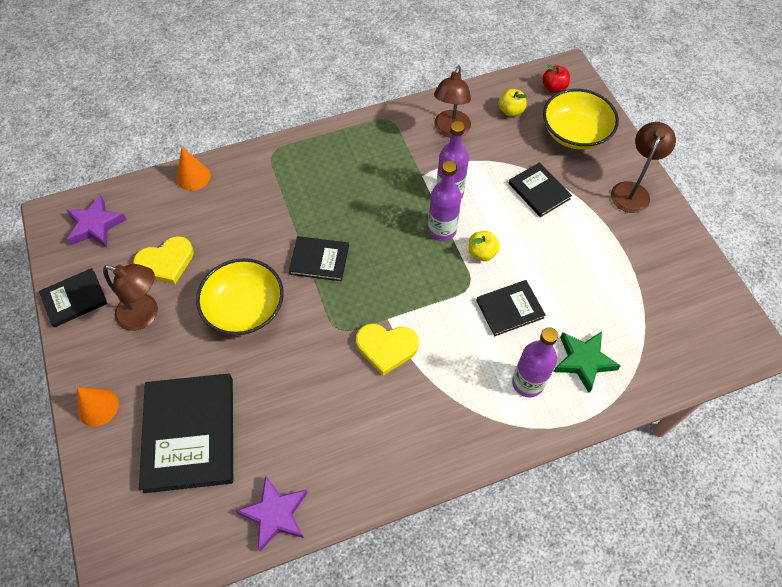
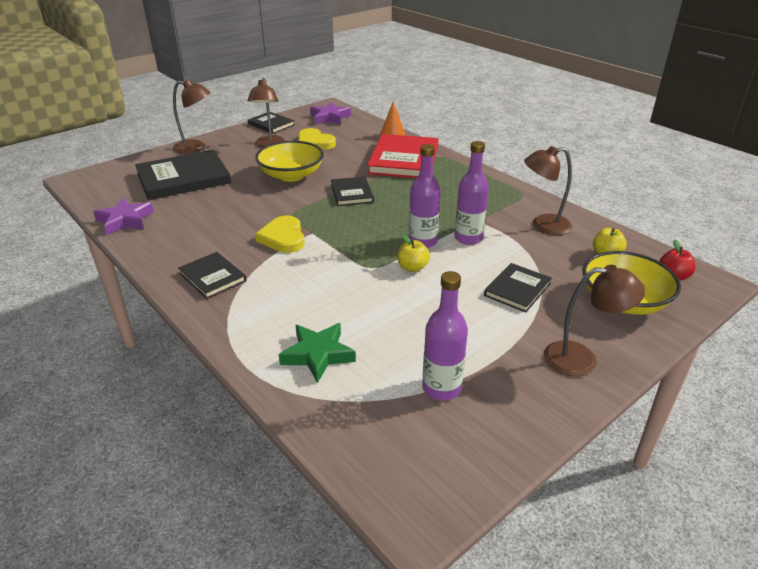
camera: 70 degrees right, 25 degrees down
orange cone [77,387,119,427] -> brown lamp [173,80,210,154]
black book [476,280,546,336] -> black book moved to [178,252,246,299]
purple bottle [512,327,558,398] -> purple bottle moved to [422,271,468,401]
none -> red book [367,134,439,178]

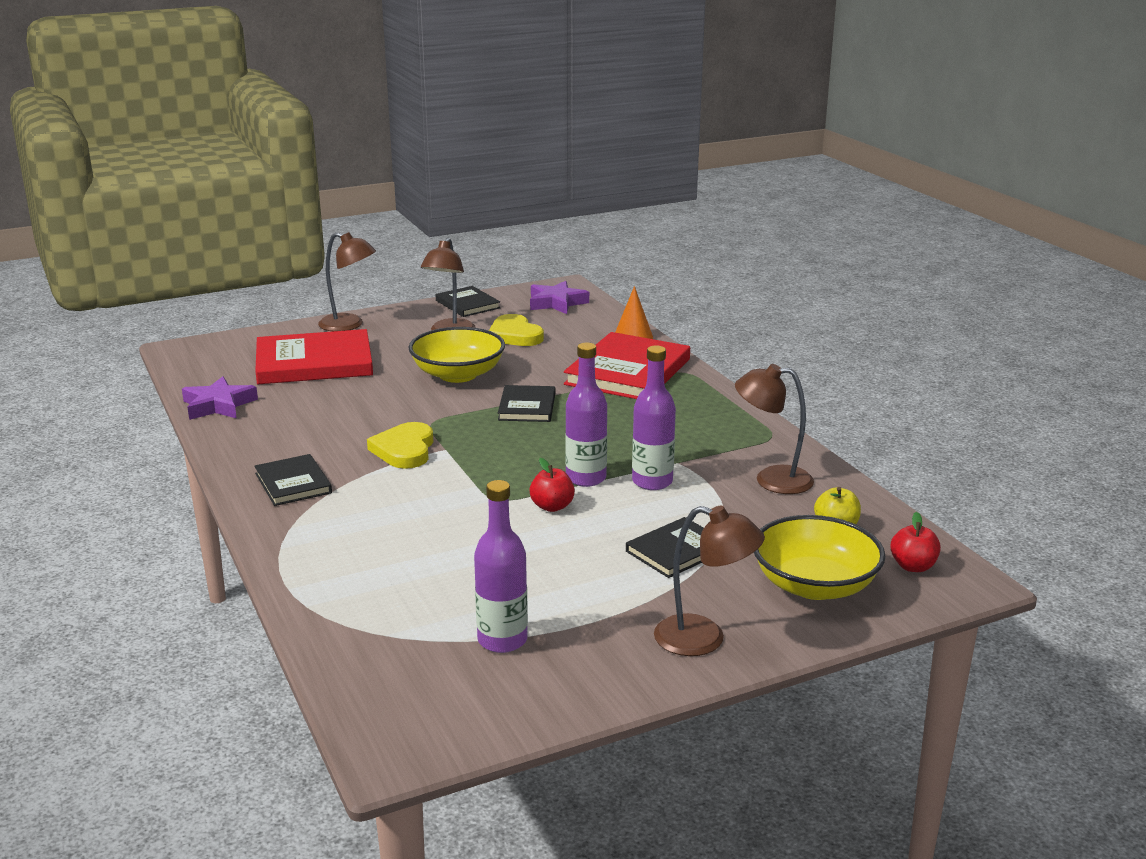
camera: 15 degrees right, 10 degrees down
black book [135,150,231,200] -> red book [255,329,373,384]
green star [279,323,356,383] -> none
yellow apple [397,234,430,272] -> red apple [529,458,575,512]

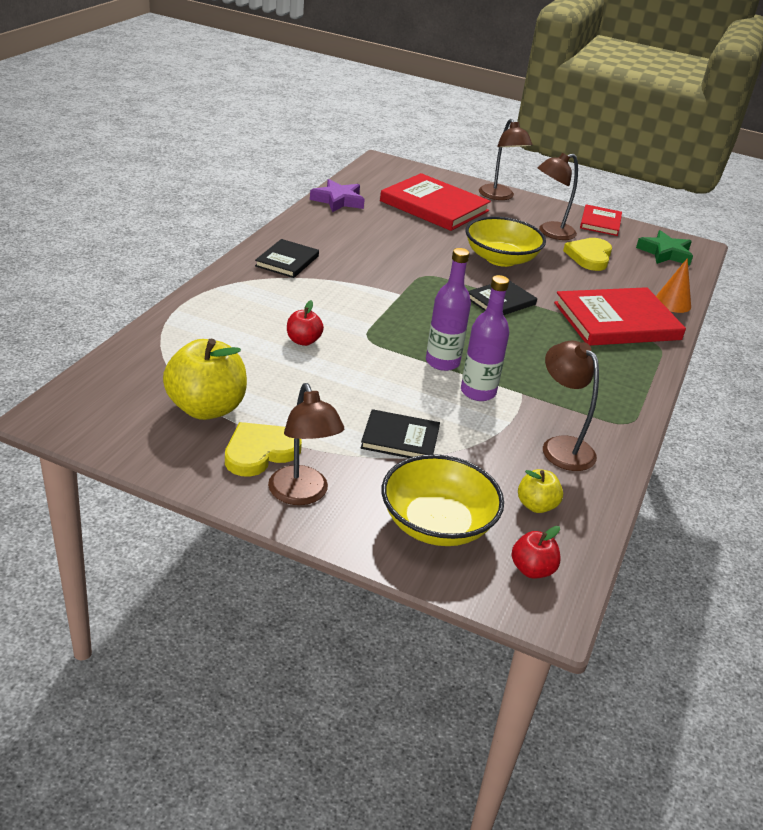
camera: 45 degrees right, 10 degrees up
yellow heart [367,422,433,469] -> yellow heart moved to [225,422,302,477]
black book [436,286,500,317] -> red book [580,204,622,236]
purple bottle [474,480,528,653] -> yellow apple [163,339,247,420]
red apple [529,458,575,512] -> red apple moved to [287,300,324,346]
purple star [530,281,589,314] -> green star [636,230,693,265]

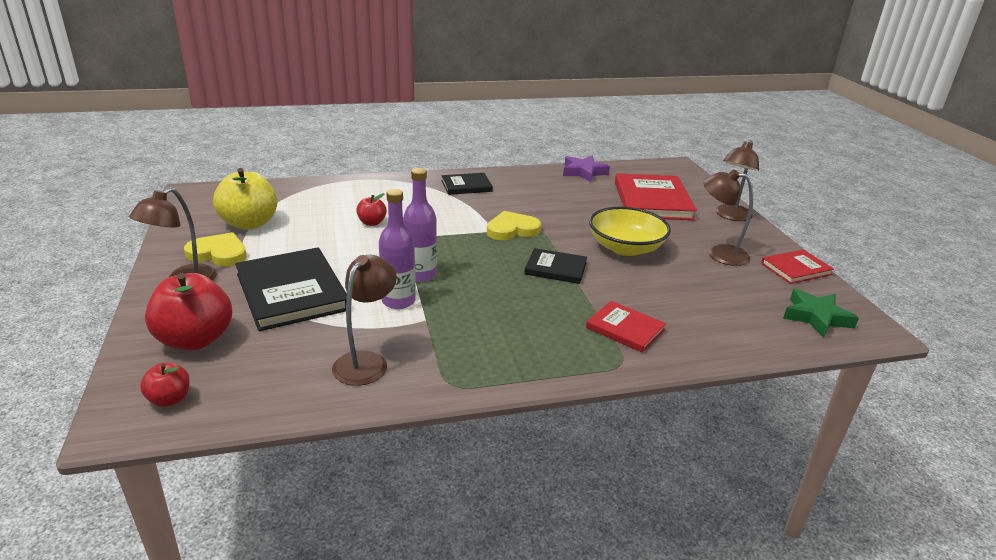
camera: 55 degrees right, 5 degrees down
black book [361,409,440,458] -> black book [235,247,347,331], size x1.82
yellow bowl [382,454,504,546] -> red apple [145,273,232,351]
yellow apple [518,469,563,513] -> none
red book [554,287,686,346] -> red book [586,301,666,353], size x0.55
yellow heart [563,238,612,271] -> yellow heart moved to [487,211,541,240]
orange cone [656,258,691,313] -> none

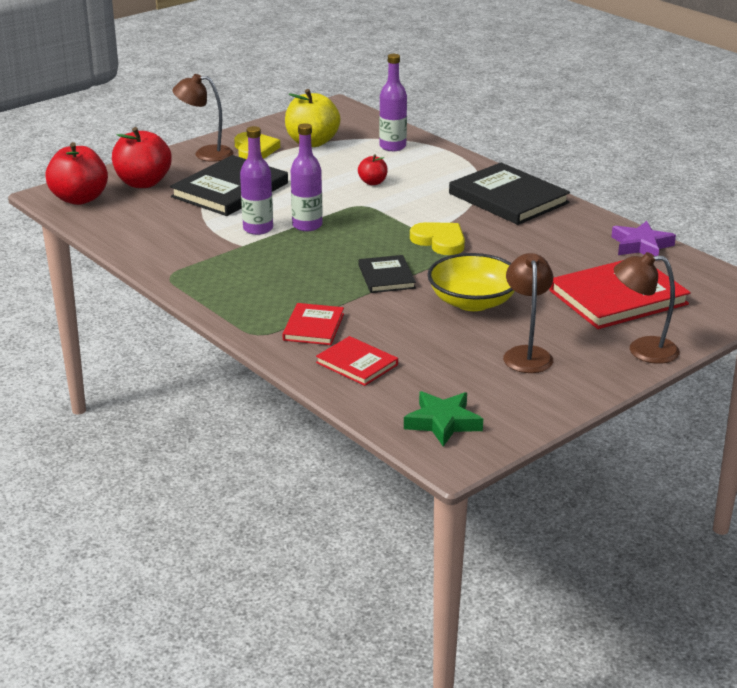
camera: 65 degrees right, 0 degrees up
red apple [140,363,190,407] -> red apple [45,142,108,205], size x1.96
brown lamp [332,255,397,386] -> none
black book [441,173,493,195] -> black book [449,163,570,225], size x1.82
red book [761,249,834,284] -> red book moved to [316,336,398,386]
none -> purple bottle [379,54,407,151]

